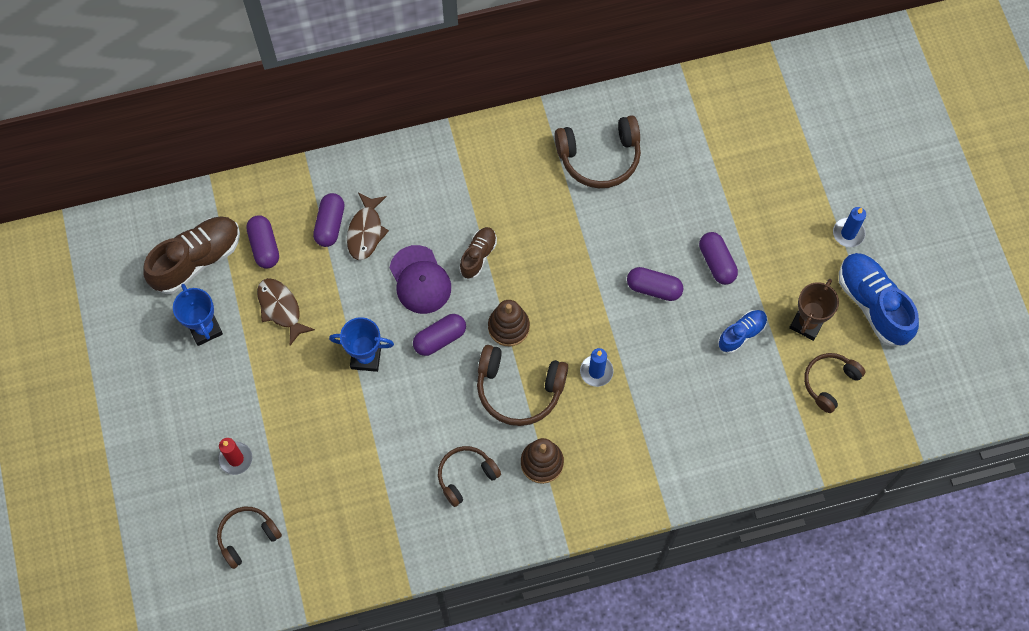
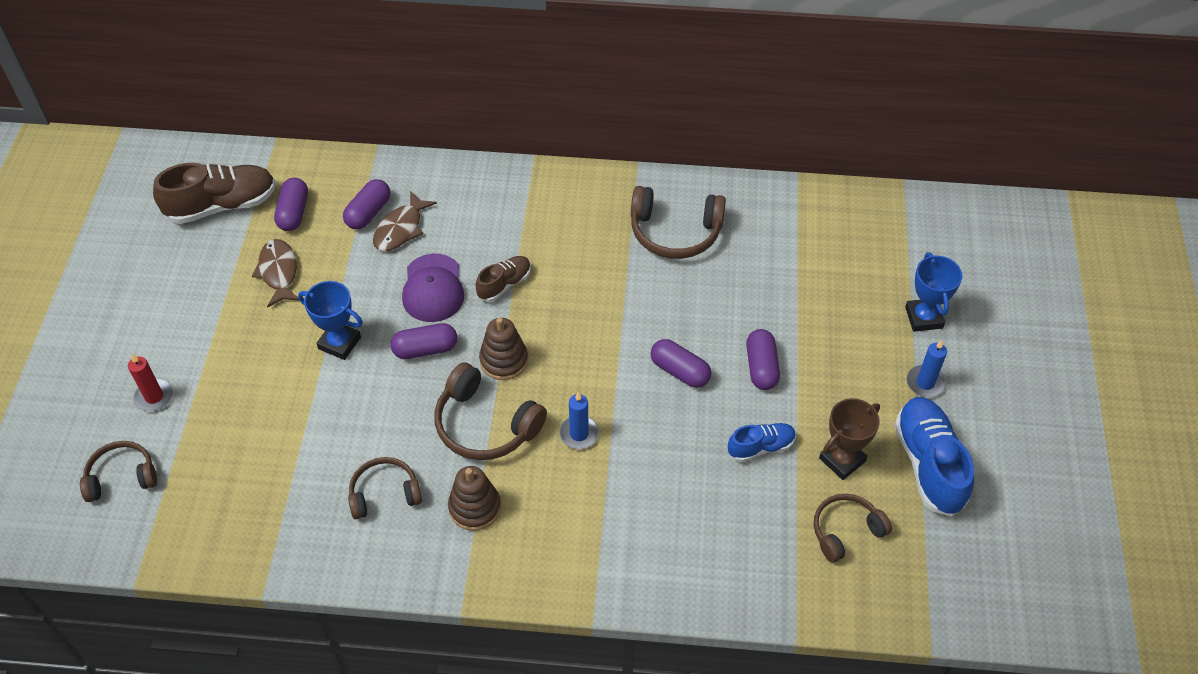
camera: 20 degrees right, 15 degrees down
blue trophy [173,284,223,346] -> blue trophy moved to [905,252,963,332]

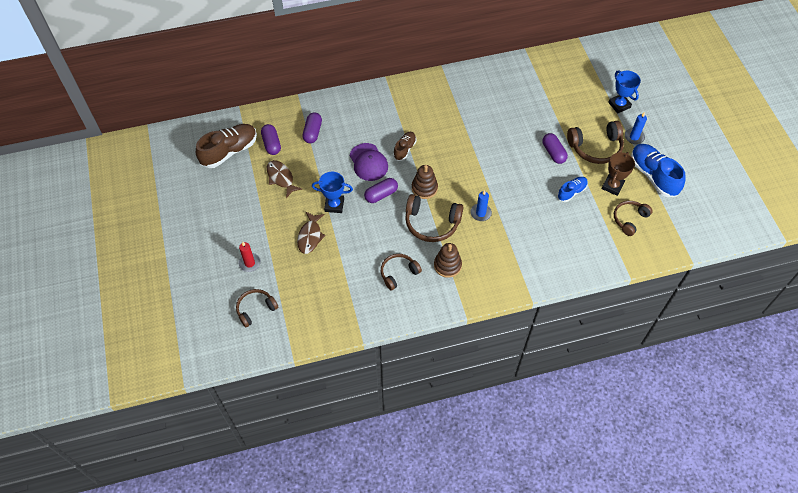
camera: 20 degrees left, 5 degrees up
brown fish [373,191,437,251] -> brown fish moved to [297,212,326,254]
brown headphones [631,186,726,259] -> brown headphones moved to [567,121,624,164]
purple capsule [651,339,711,388] -> none

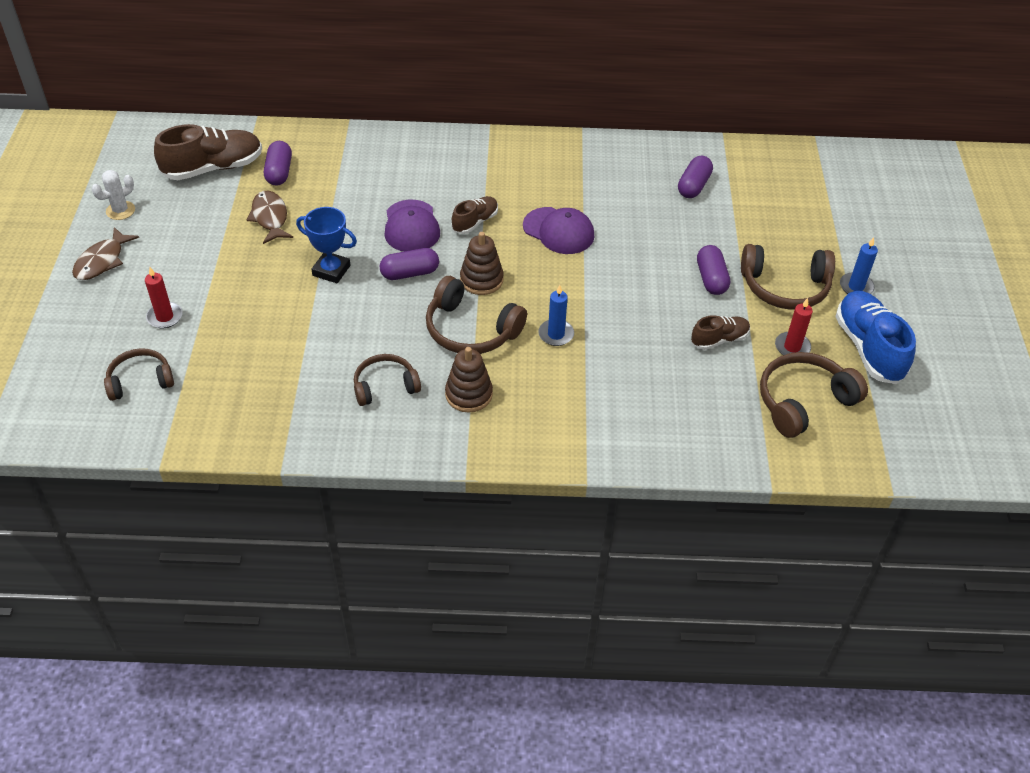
camera: 15 degrees right, 10 degrees down
brown fish [297,212,326,254] -> brown fish moved to [72,227,139,280]
purple capsule [302,112,322,143] -> purple capsule moved to [678,156,713,198]
blue shoe [557,177,588,202] -> brown shoe [691,315,750,350]
brown trophy [602,152,635,196] -> red candle [775,298,813,355]
blue trophy [608,70,641,114] -> none
brown headphones [614,201,653,236] -> brown headphones [760,352,868,438], size x1.52
none -> white cactus [92,170,135,220]
none -> purple cap [523,207,594,254]

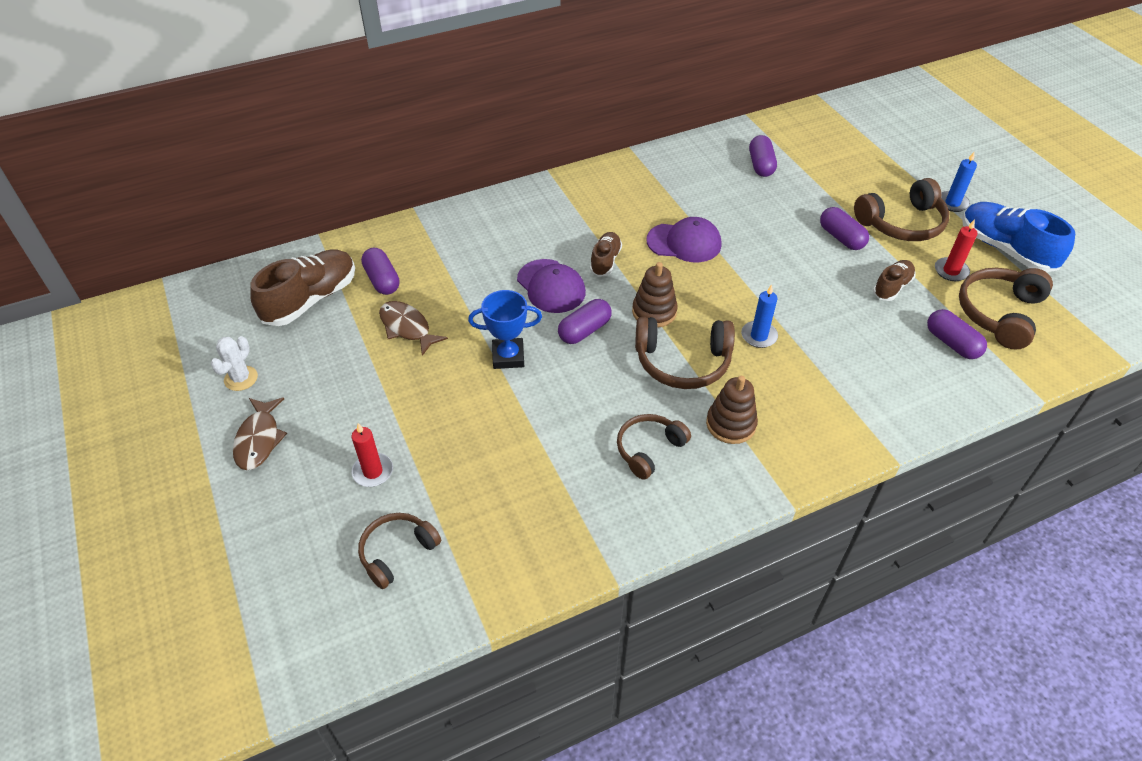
camera: 25 degrees left, 0 degrees up
none -> purple capsule [927,309,987,359]

